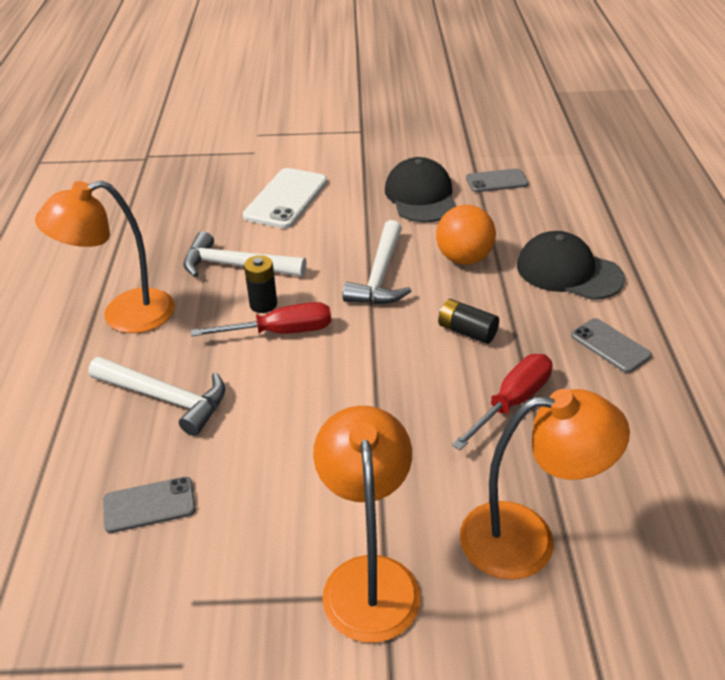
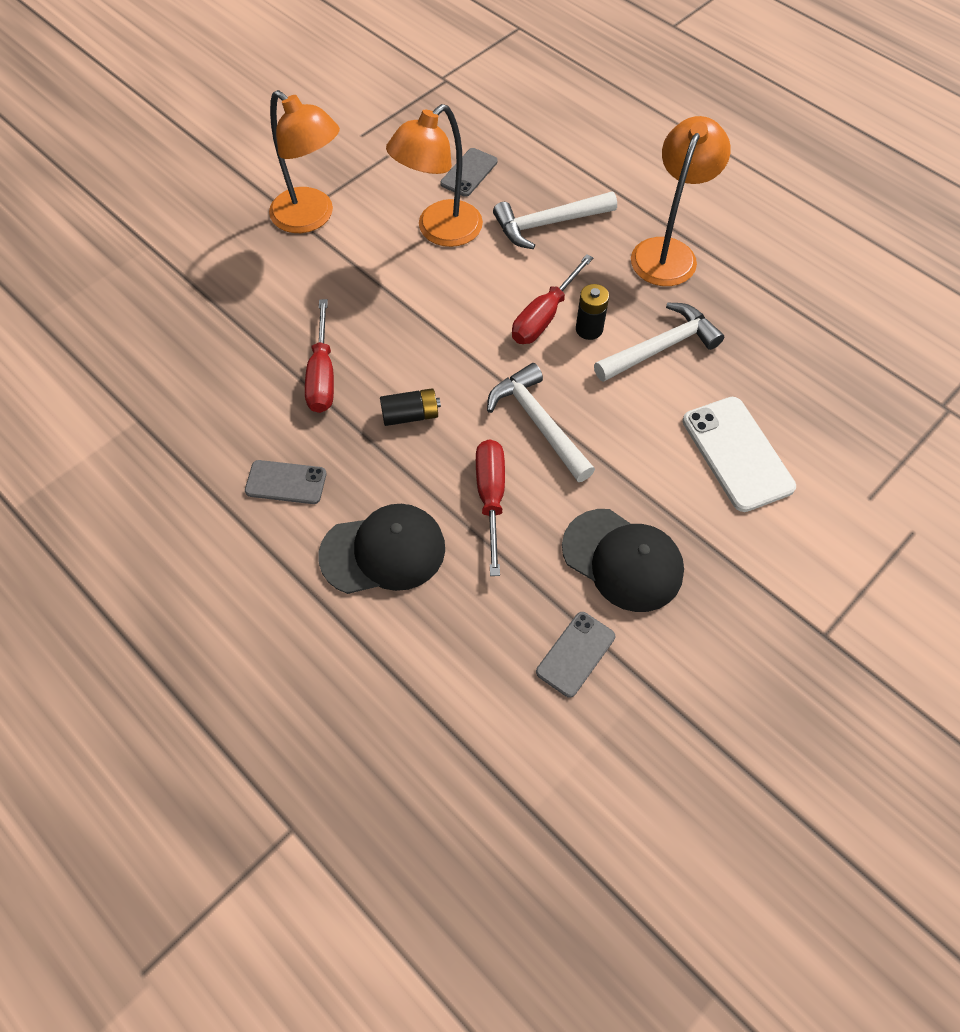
camera: 135 degrees right, 20 degrees up
orange ball [436,205,496,265] -> red screwdriver [476,439,505,576]
orange lamp [460,389,630,580] -> orange lamp moved to [386,104,483,247]

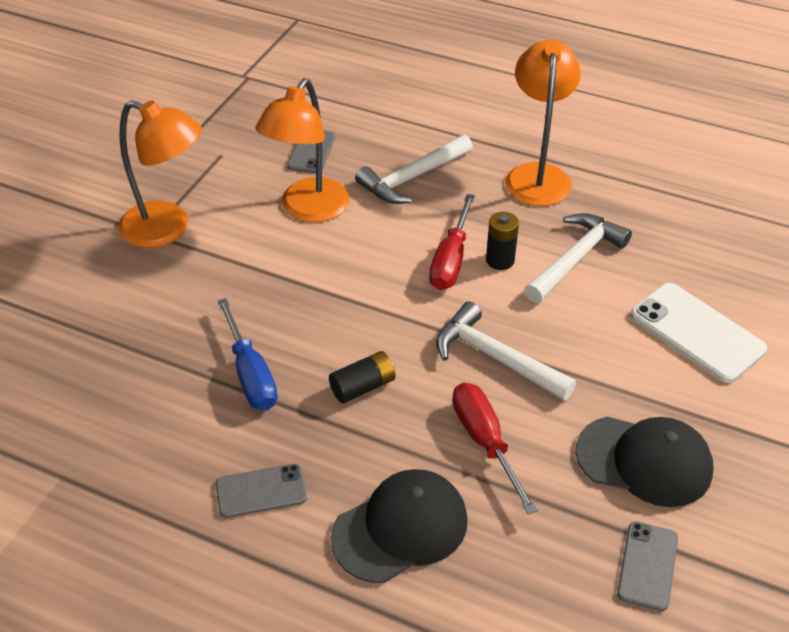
camera: 20 degrees left, 15 degrees down
red screwdriver [305,299,334,413] -> blue screwdriver [217,298,278,410]

